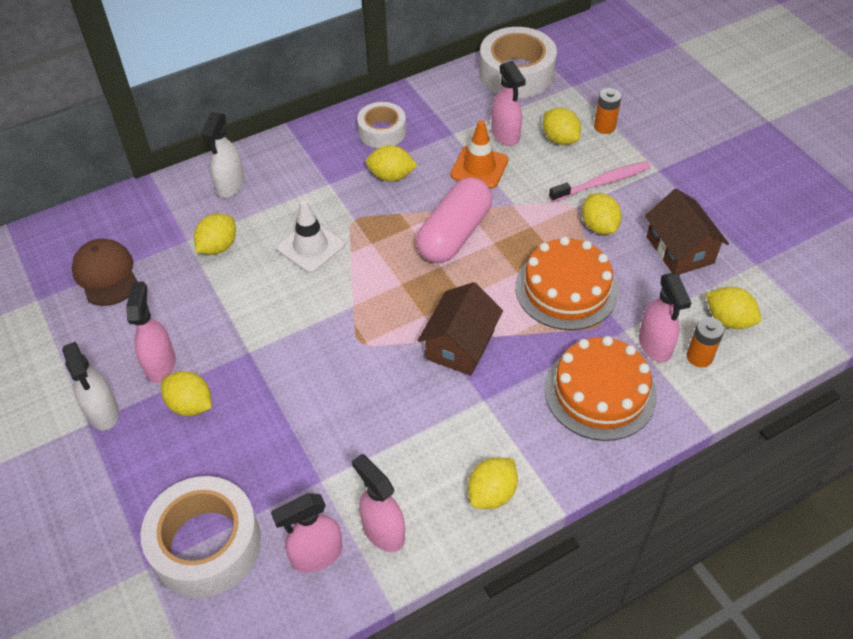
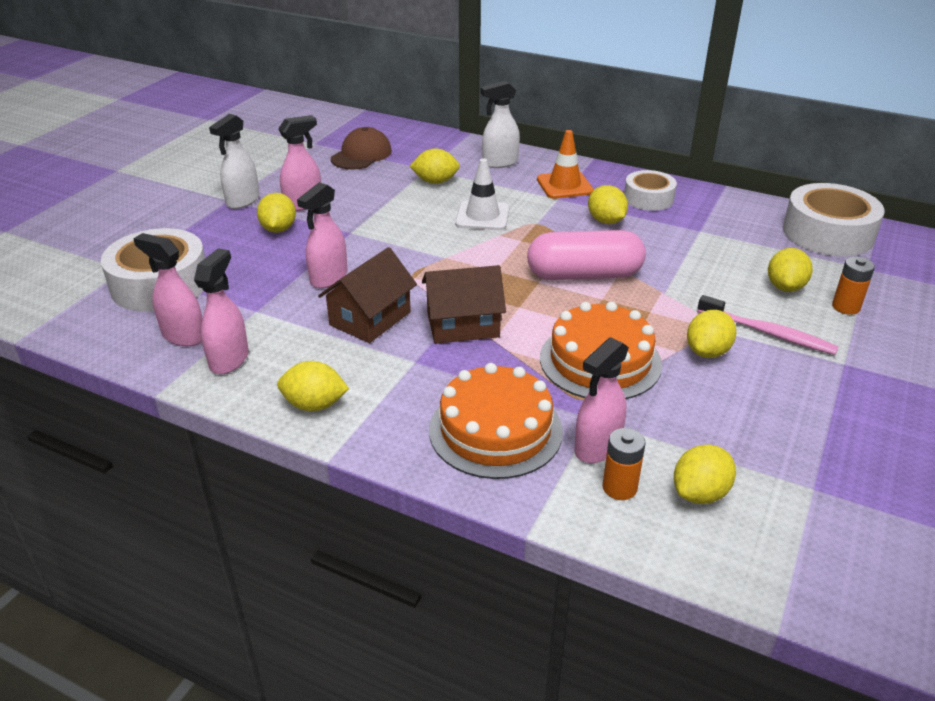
camera: 55 degrees right, 15 degrees down
orange traffic cone [450,120,509,189] -> orange traffic cone moved to [537,130,594,199]
pink spray bottle [491,61,526,146] -> pink spray bottle moved to [297,182,348,289]
brown house [645,189,729,275] -> brown house moved to [318,247,417,343]
yellow lemon [706,287,761,329] -> yellow lemon turned 45 degrees clockwise [674,445,736,504]

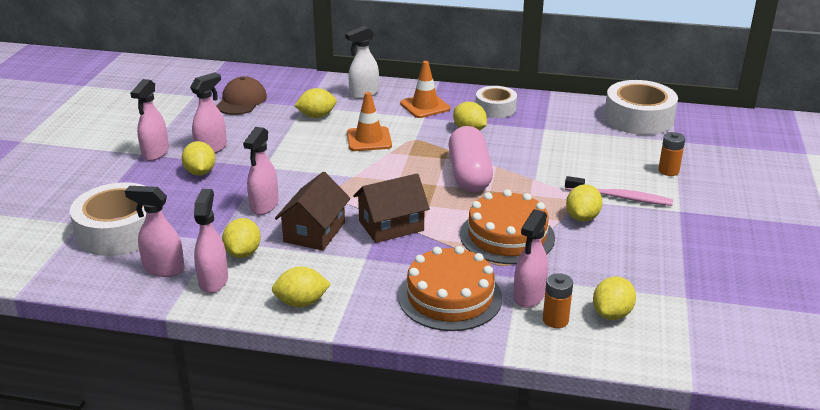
camera: 15 degrees left, 5 degrees down
white spray bottle [209,114,260,209] -> pink spray bottle [130,79,169,161]
white traffic cone [455,158,510,230] -> orange traffic cone [347,92,392,151]
pink capsule [527,230,646,280] -> pink capsule turned 75 degrees counterclockwise [449,126,493,192]
yellow lemon [768,248,813,292] -> yellow lemon moved to [222,218,261,258]

